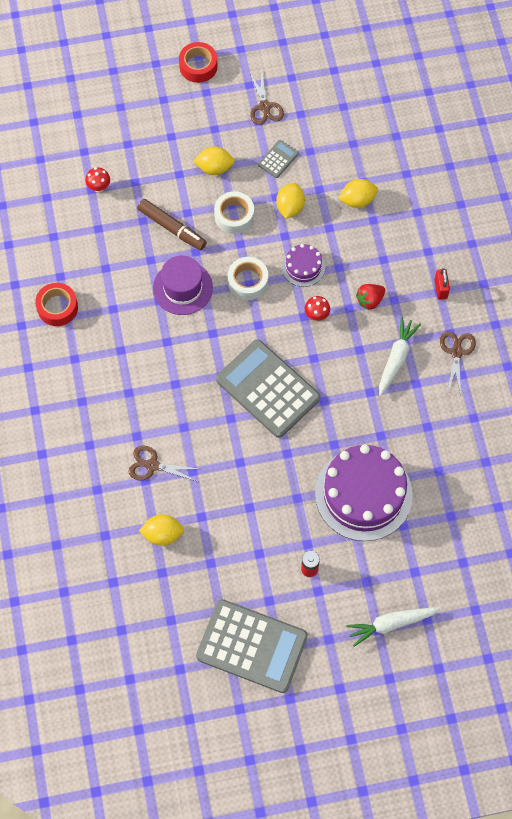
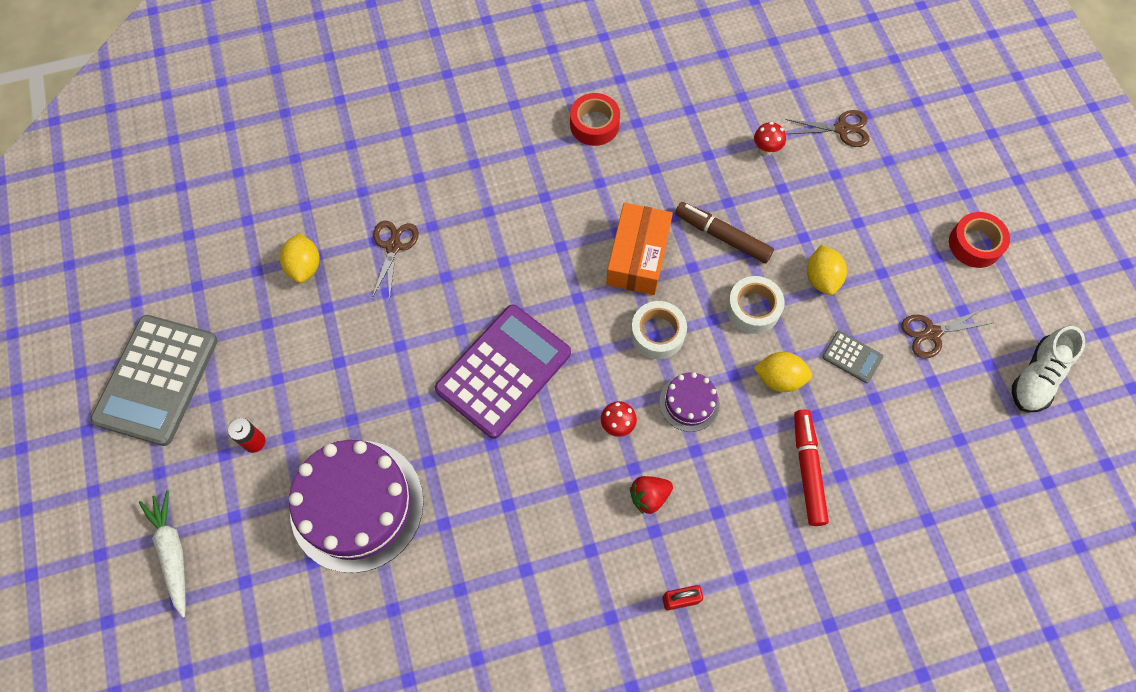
camera: 85 degrees right, 0 degrees up
brown marker [137,199,207,250] -> brown marker turned 90 degrees clockwise [675,202,774,263]
purple hat [153,255,213,315] -> orange box [606,203,673,295]
grey calculator [216,339,320,438] -> purple calculator [435,305,571,439]
yellow lemon [339,179,378,208] -> red marker [794,410,829,526]
red strawberry [356,284,385,310] -> red strawberry turned 75 degrees counterclockwise [630,476,673,514]
white carrot [379,317,421,396] -> none
brown scissors [440,331,476,396] -> brown scissors moved to [786,110,869,147]
none -> white shoe [1012,326,1085,413]

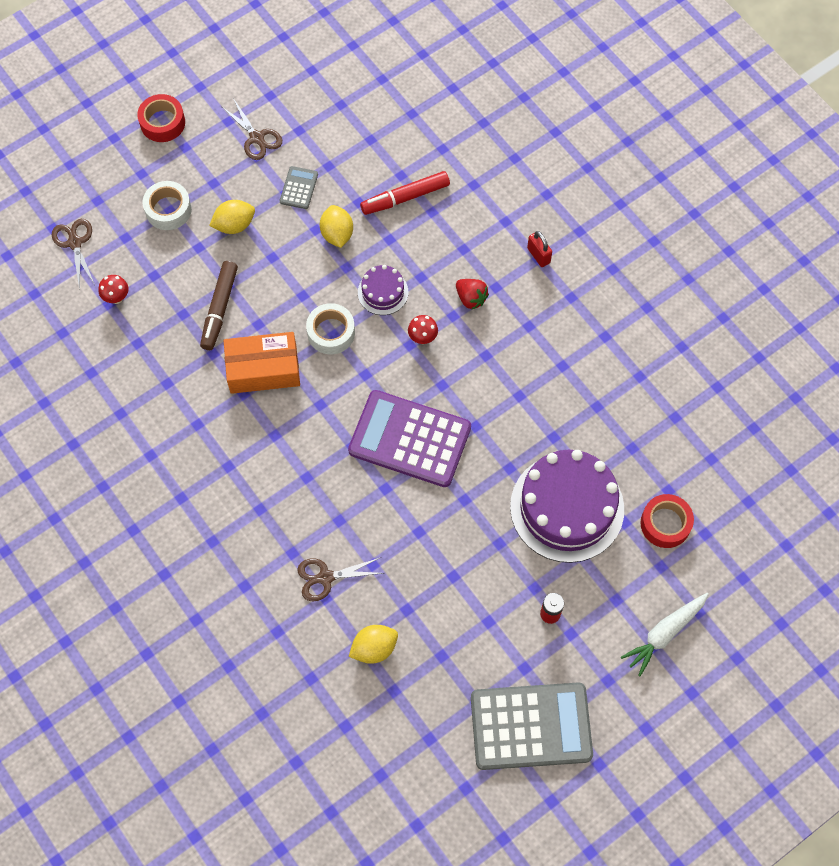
camera: 110 degrees left, 0 degrees up
red tape [570,93,620,146] -> red tape moved to [640,494,694,548]
white tape [727,276,785,334] -> white tape moved to [143,181,192,230]
white shoe [1012,326,1085,413] -> none

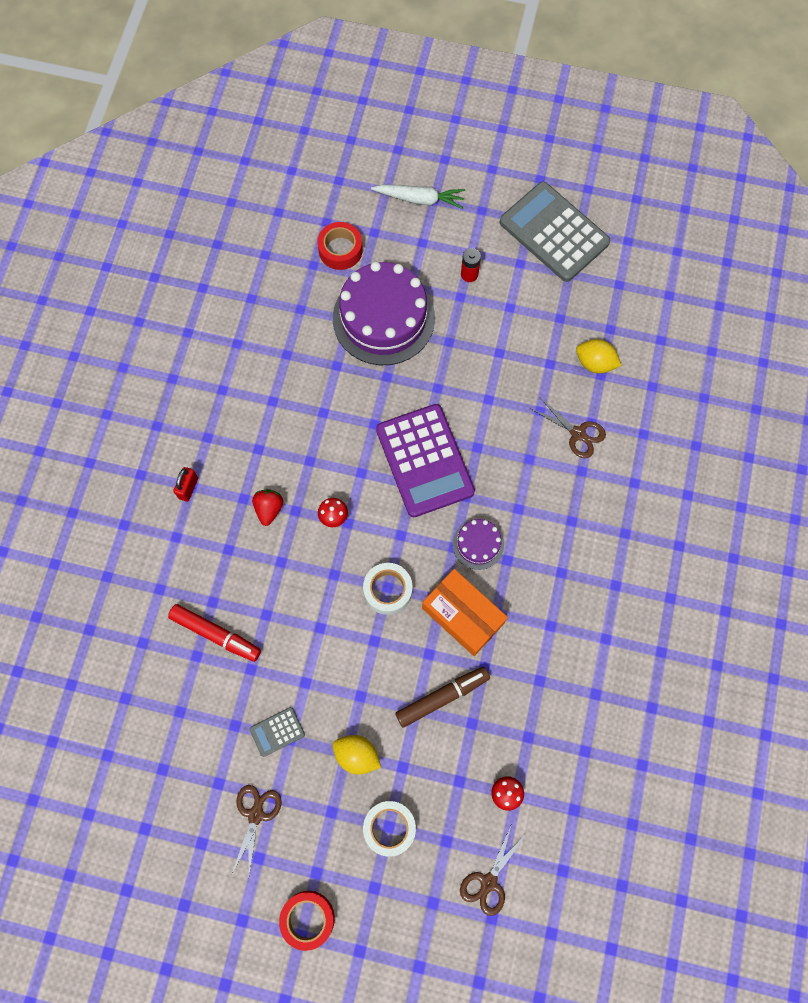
camera: 130 degrees left, 5 degrees up
yellow lemon [320,205,353,248] -> none
purple cake [358,265,408,315] -> purple cake moved to [452,519,504,570]

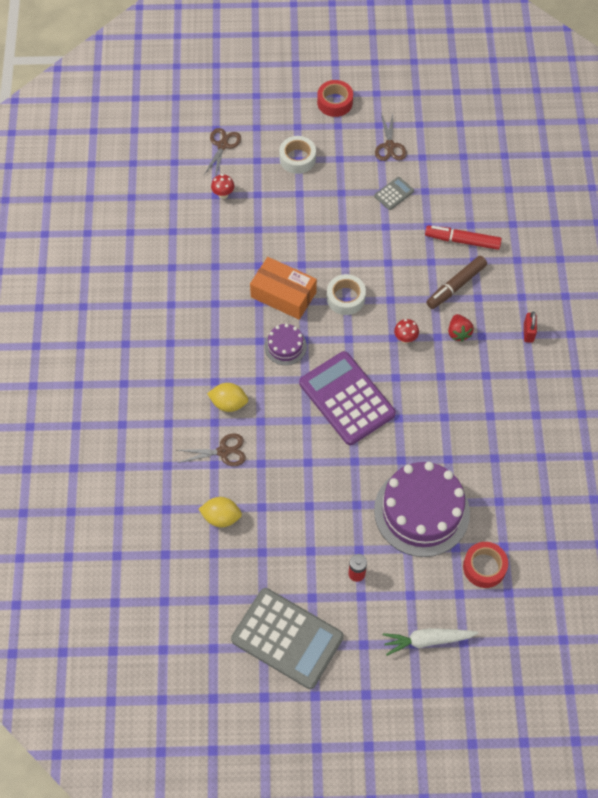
camera: 165 degrees right, 10 degrees down
yellow lemon [332,735,381,774] -> yellow lemon moved to [207,383,248,412]
brown marker [395,667,490,728] -> brown marker moved to [426,256,487,309]
brown scissors [531,398,606,458] -> brown scissors turned 150 degrees clockwise [178,433,246,466]

